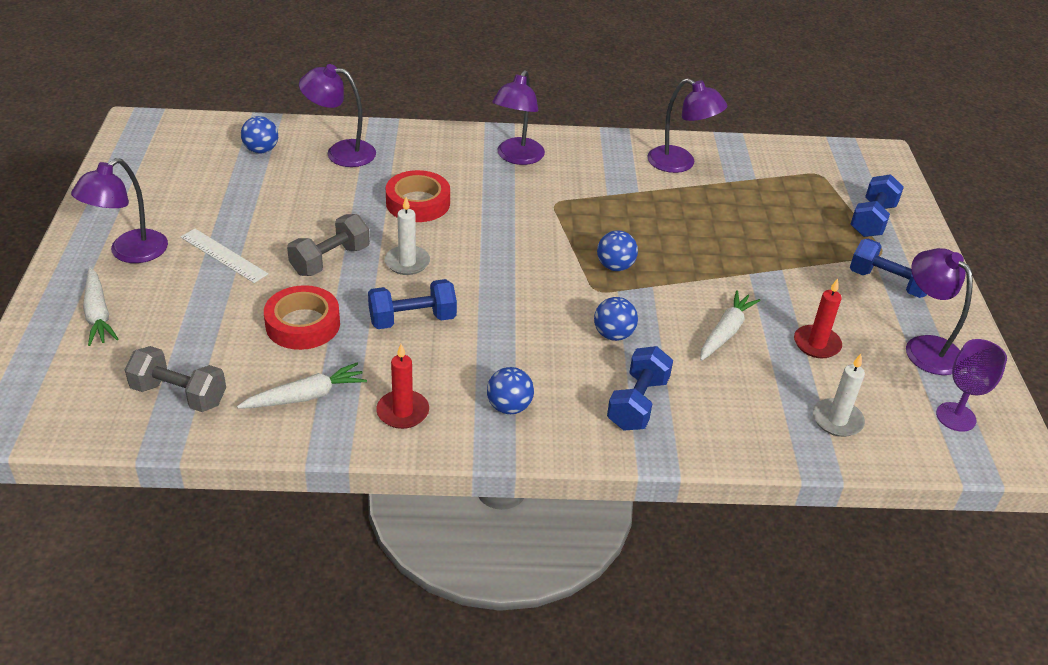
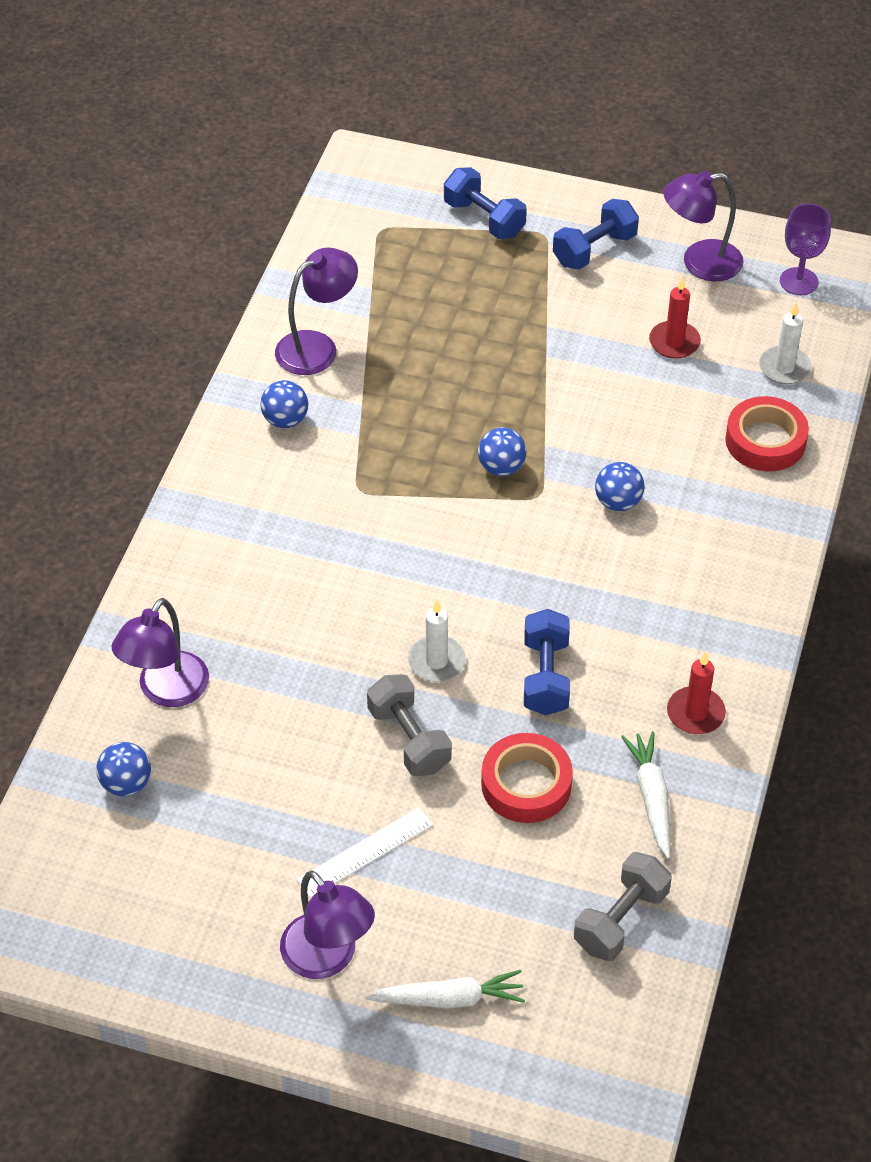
camera: 70 degrees left, 10 degrees up
red tape [386,170,450,222] -> red tape moved to [725,396,809,471]
blue ball [487,367,534,414] -> blue ball moved to [260,380,308,428]
purple lamp [492,70,545,165] -> none
blue dumbbell [607,346,673,431] -> none
white carrot [700,290,761,361] -> none

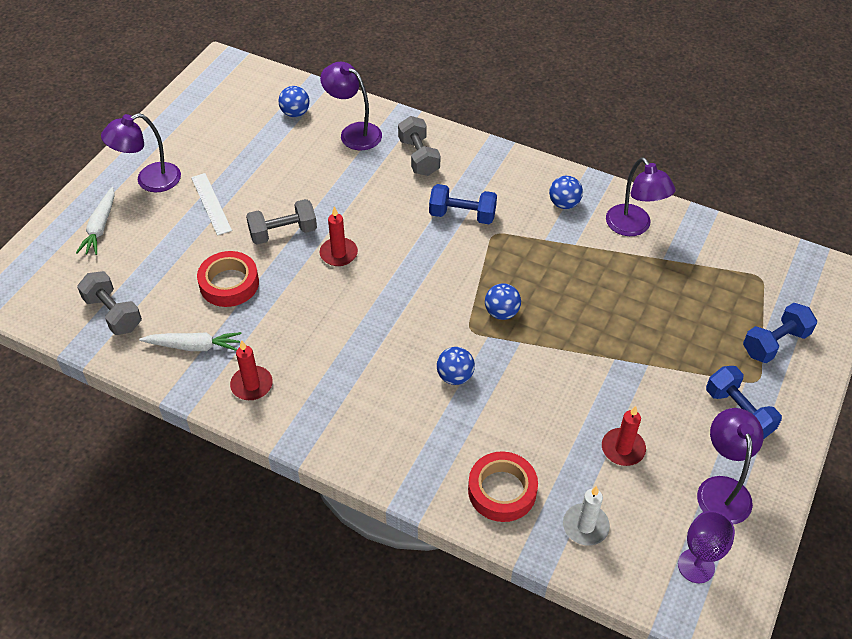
camera: 100 degrees right, 0 degrees up
white candle [408,600,466,682] -> red candle [320,206,358,266]
blue dumbbell [524,609,570,715] -> blue dumbbell moved to [429,184,497,224]
none -> grey dumbbell [398,116,440,176]

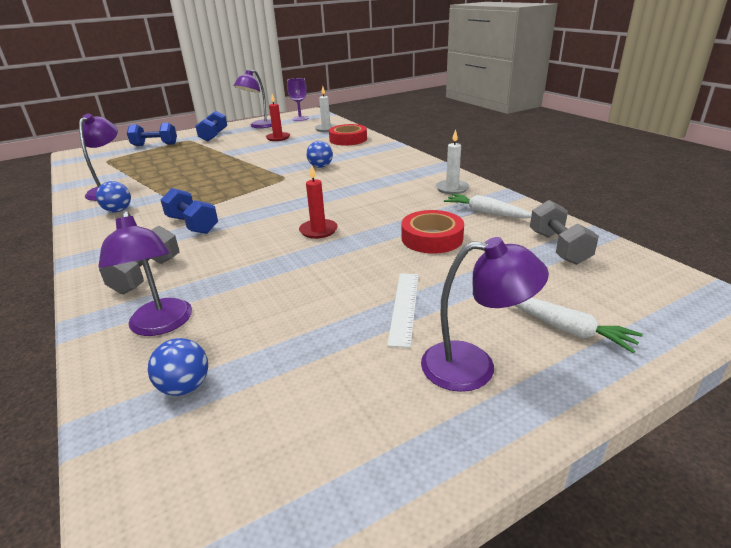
camera: 145 degrees left, 20 degrees down
white carrot [76,187,115,255] -> white carrot turned 90 degrees clockwise [514,298,643,353]
red candle [230,340,273,400] -> white candle [436,129,469,194]
grey dumbbell [246,199,317,244] -> none
blue ball [485,283,521,320] -> none

